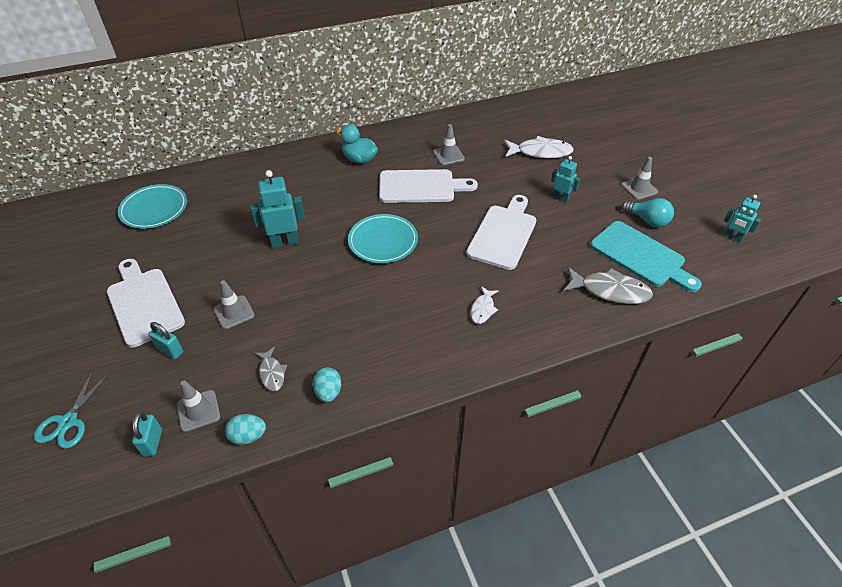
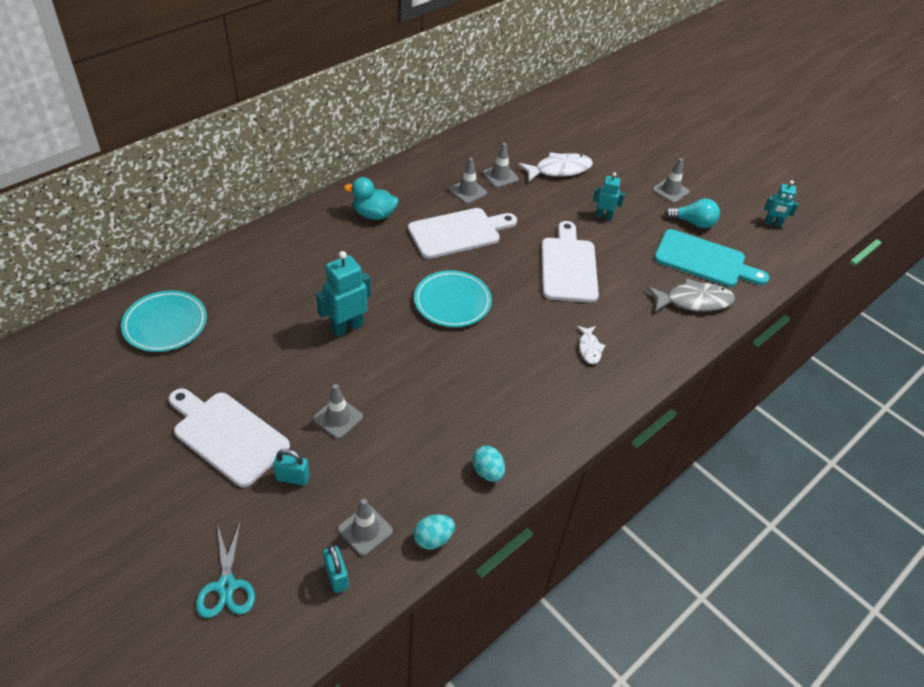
camera: 25 degrees left, 0 degrees up
grey fish [255,347,287,391] -> none
none -> grey traffic cone [482,143,519,188]

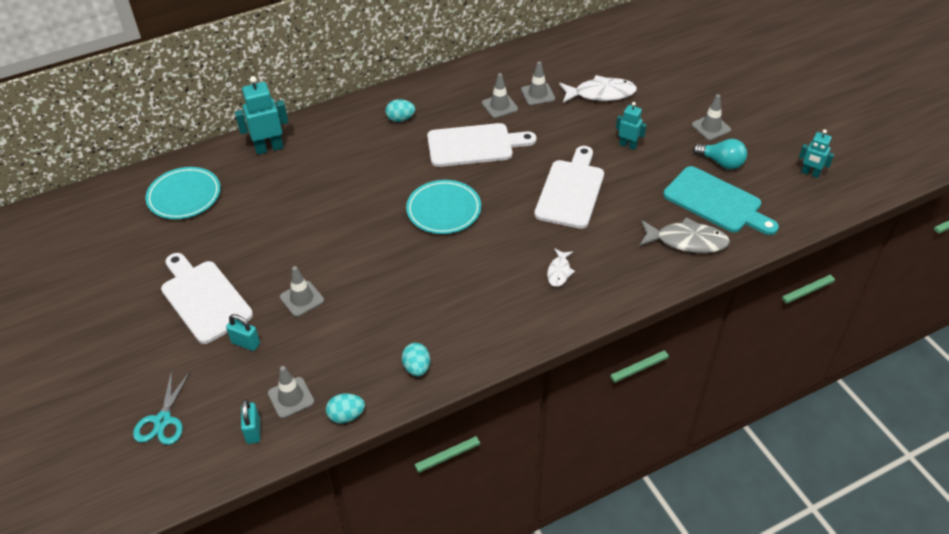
camera: 20 degrees right, 0 degrees up
turquoise robot [316,251,371,337] -> turquoise robot moved to [235,76,288,155]
turquoise duck [344,177,399,220] -> turquoise egg [386,99,415,122]

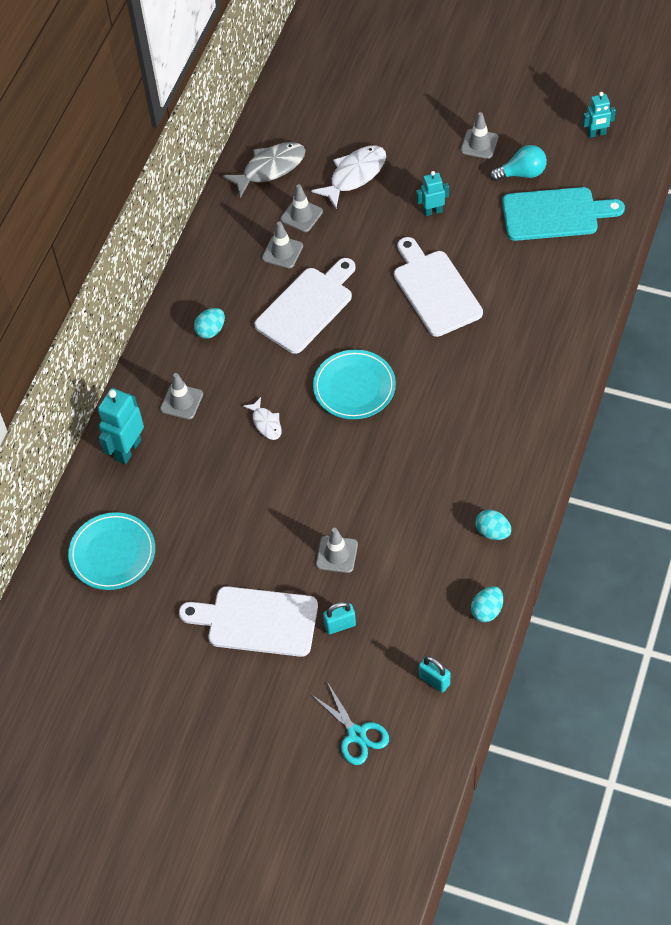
camera: 40 degrees left, 10 degrees up
grey traffic cone [268,366,314,418] -> grey traffic cone moved to [160,373,203,420]
white fish [547,248,575,287] -> white fish moved to [243,397,281,440]
grey fish [639,218,730,253] -> grey fish moved to [223,142,306,198]

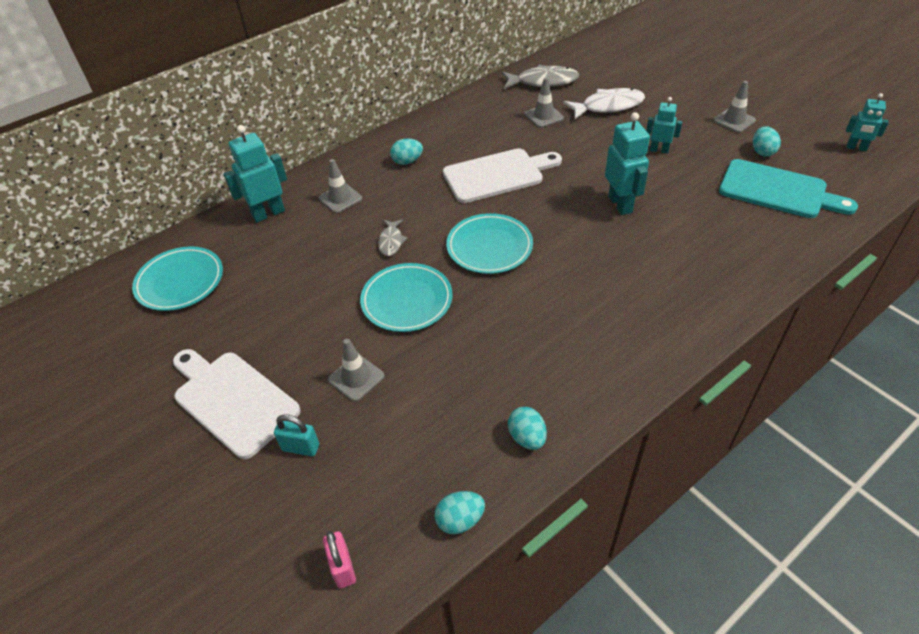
camera: 30 degrees right, 10 degrees down
white fish [243,397,281,440] -> grey fish [378,219,408,256]
grey traffic cone [262,221,303,269] -> none
turquoise scissors [311,683,389,765] -> none
white cutting board [394,237,483,337] -> turquoise robot [605,112,650,215]
turquoise padlock [419,656,450,693] -> pink padlock [323,531,356,589]
turquoise light bulb [490,145,547,181] -> turquoise egg [753,126,781,157]
none -> turquoise plate [360,263,453,332]

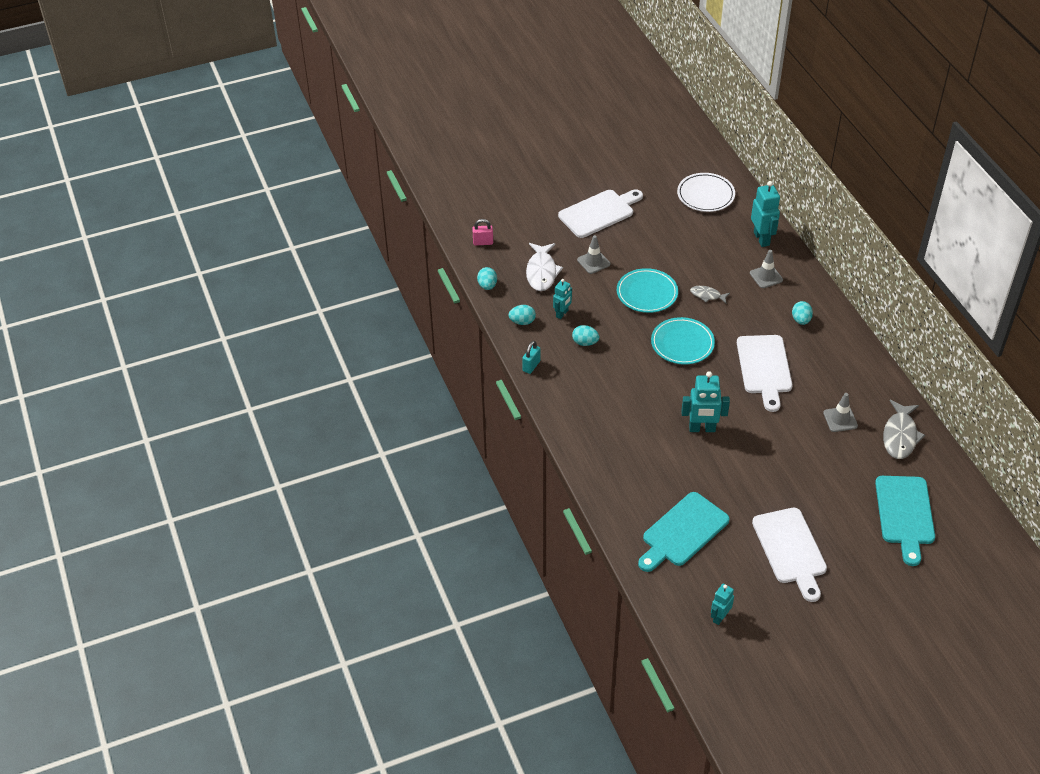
camera: 105 degrees right, 0 degrees up
turquoise plate [132,247,223,311] -> white plate [677,173,735,212]
turquoise padlock [274,414,319,456] -> turquoise padlock moved to [522,341,540,374]
white fish [563,88,645,119] -> white fish moved to [526,243,563,291]
turquoise robot [646,97,682,153] -> turquoise robot moved to [553,279,572,319]
grey traffic cone [713,81,756,133] -> white cutting board [752,508,827,602]
turquoise egg [753,126,781,157] -> turquoise egg moved to [572,325,599,346]
none -> turquoise cutting board [875,476,935,566]

